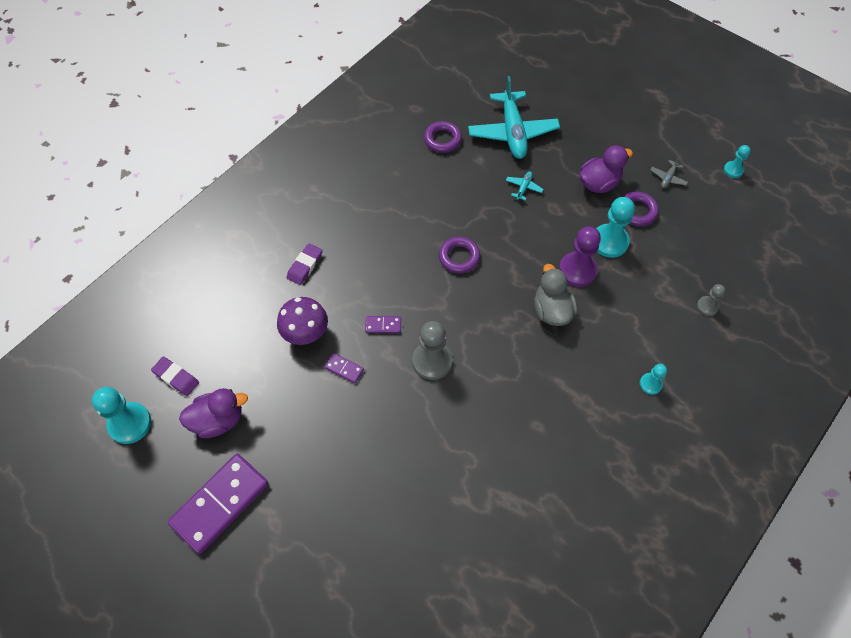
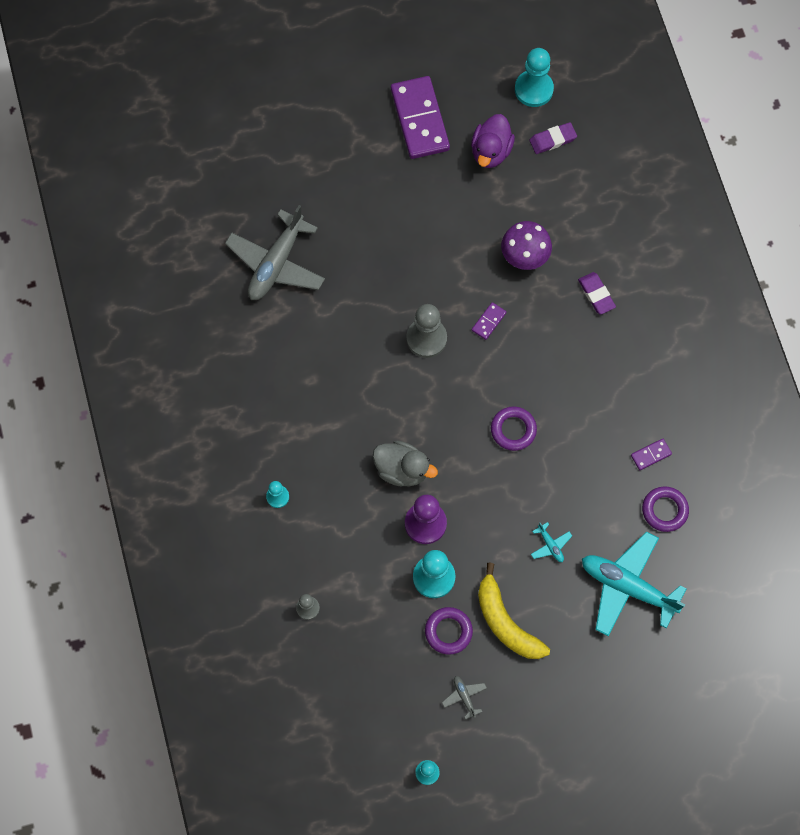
camera: 125 degrees right, 10 degrees up
purple domino [324,353,364,384] -> purple domino moved to [631,439,672,470]
purple duck [579,145,633,193] -> yellow banana [478,563,550,659]
none -> grey plane [225,205,325,300]

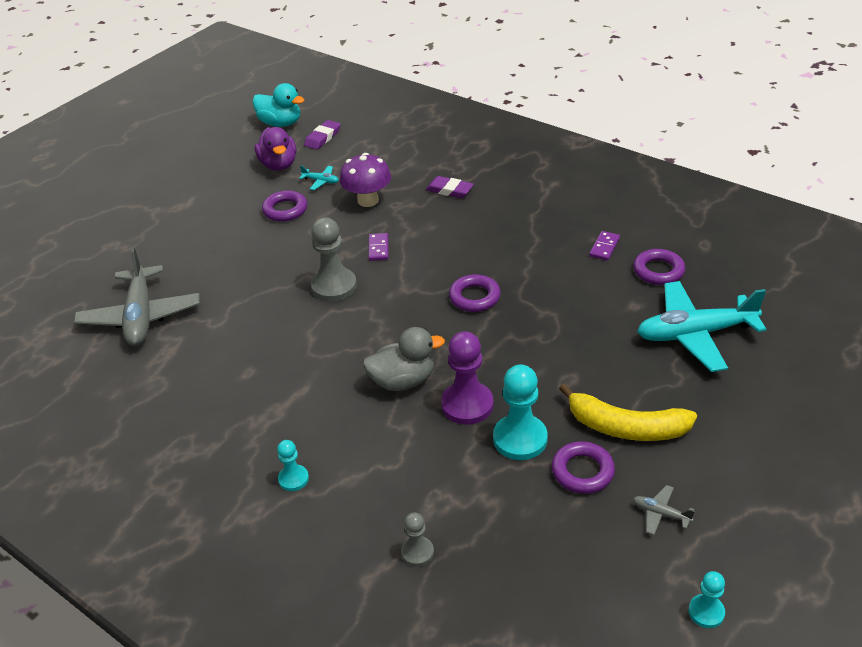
camera: 35 degrees left, 30 degrees down
purple domino [391,76,450,159] -> none
turquoise pawn [515,48,554,107] -> turquoise duck [252,83,304,127]
turquoise plane [531,522,572,562] -> turquoise plane moved to [299,165,339,190]
none -> purple ring [262,190,307,222]

